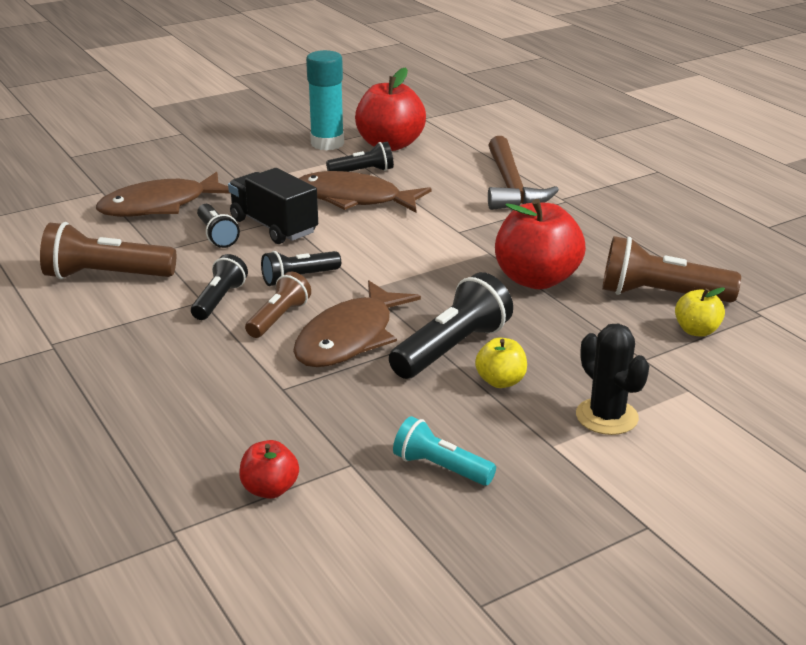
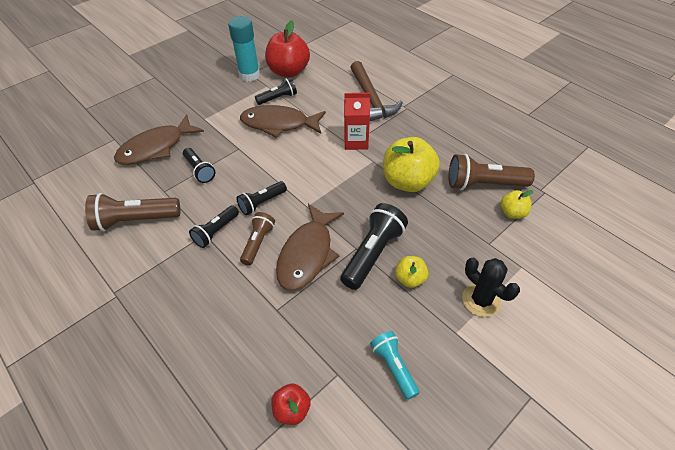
camera: 10 degrees left, 20 degrees up
black flashlight [191,254,248,320] -> black flashlight turned 150 degrees counterclockwise [189,205,239,248]
black truck [228,168,318,244] -> none
turquoise flashlight [393,416,496,486] -> turquoise flashlight turned 45 degrees clockwise [370,331,420,400]
red apple [495,199,586,289] -> yellow apple [383,137,440,192]
none -> red carton [344,93,370,150]

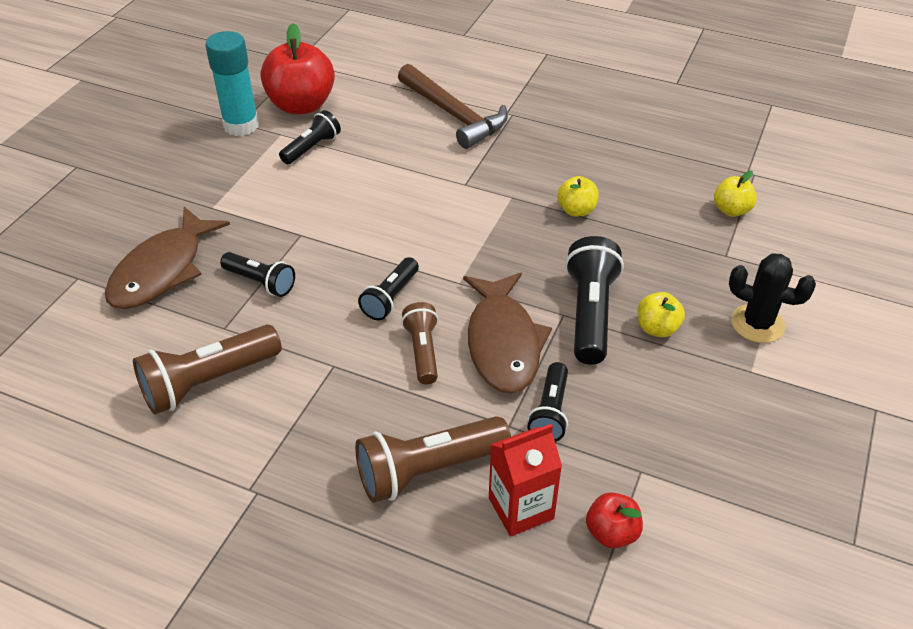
camera: 25 degrees left, 5 degrees down
black flashlight [189,205,239,248] -> black flashlight moved to [527,362,568,442]
brown fish [240,105,326,138] -> none
red carton [344,93,370,150] -> red carton moved to [489,424,562,537]
turquoise flashlight [370,331,420,400] -> none
yellow apple [383,137,440,192] -> yellow apple [557,176,599,216], size x0.50
brown flashlight [448,154,535,190] -> brown flashlight moved to [355,416,511,503]

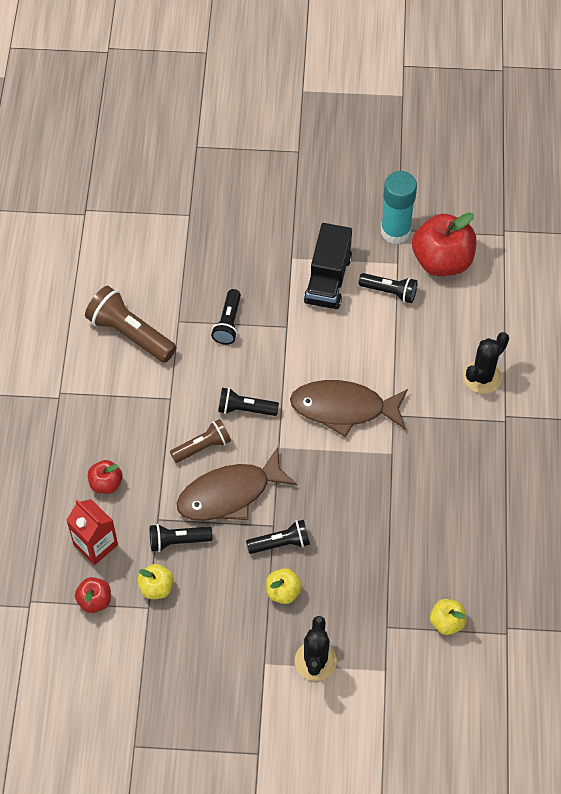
camera: 70 degrees right, 15 degrees up
brown fish [105,207,230,309] -> brown fish moved to [290,380,408,437]
brown flashlight [355,416,511,503] -> red apple [88,460,123,494]
brown hammer [398,64,508,149] -> black cactus [464,332,509,394]
yellow apple [557,176,599,216] -> yellow apple moved to [138,564,174,599]
black flashlight [565,236,624,365] -> black flashlight [246,520,310,554], size x0.61
none -> black truck [304,223,352,309]

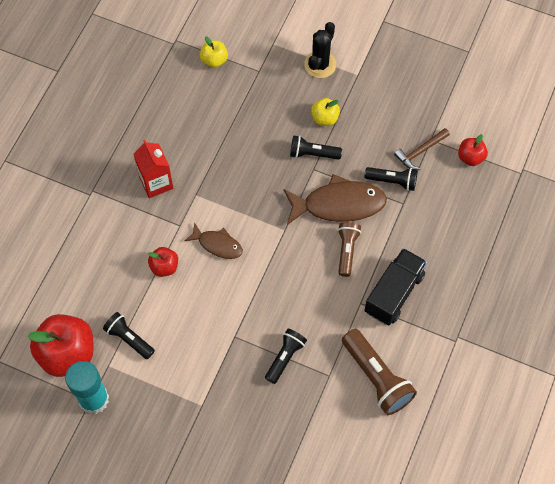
camera: 160 degrees left, 5 degrees up
red carton [66,499,118,565] -> red carton moved to [134,140,173,198]
red apple [88,460,123,494] -> red apple moved to [148,247,178,277]
yellow apple [138,564,174,599] -> brown hammer [394,128,450,170]
brown flashlight [170,419,231,463] -> brown flashlight turned 105 degrees clockwise [338,222,361,277]
black flashlight [218,388,279,416] -> none
brown fish [290,380,408,437] -> brown fish [184,222,243,259], size x0.57
black truck [304,223,352,309] -> black truck moved to [364,248,427,325]
black cactus [464,332,509,394] -> none

